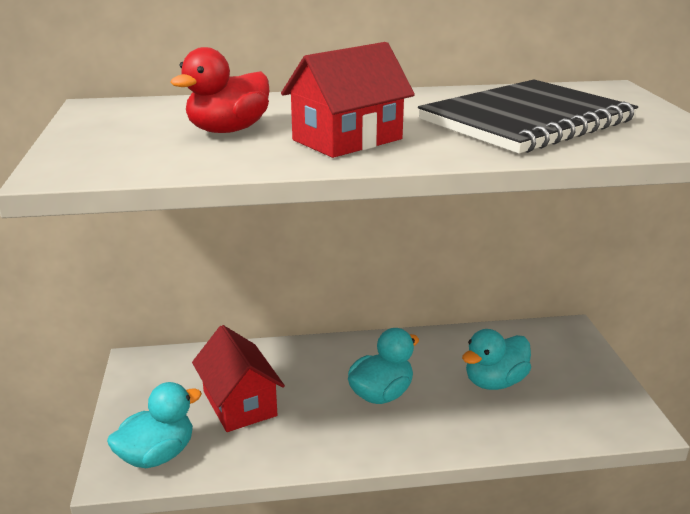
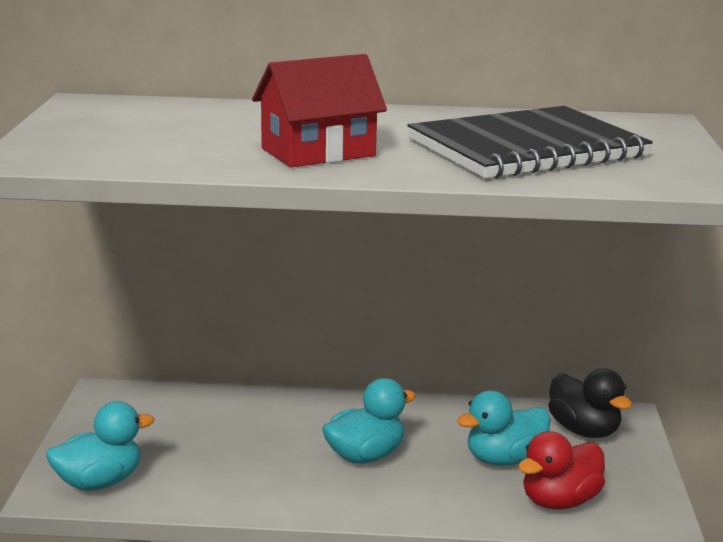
camera: 10 degrees right, 5 degrees down
red duck [171,47,269,133] -> red duck moved to [518,431,605,509]
red house [192,325,285,432] -> none
none -> black duck [548,369,632,438]

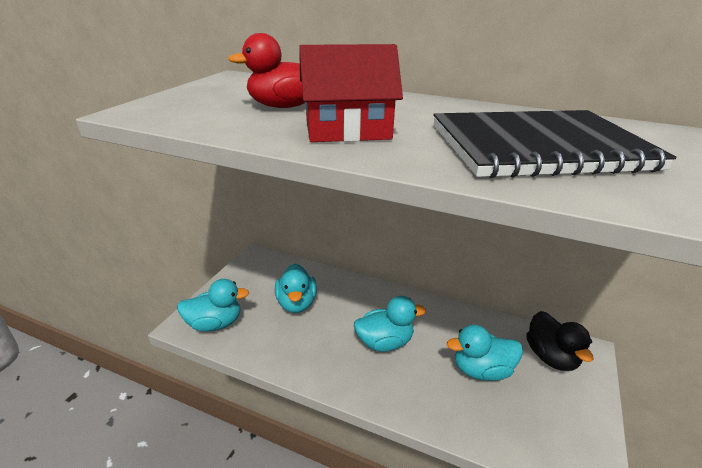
camera: 20 degrees right, 10 degrees up
red duck [518,431,605,509] -> red duck moved to [228,33,306,108]
none -> turquoise duck [275,264,317,313]

